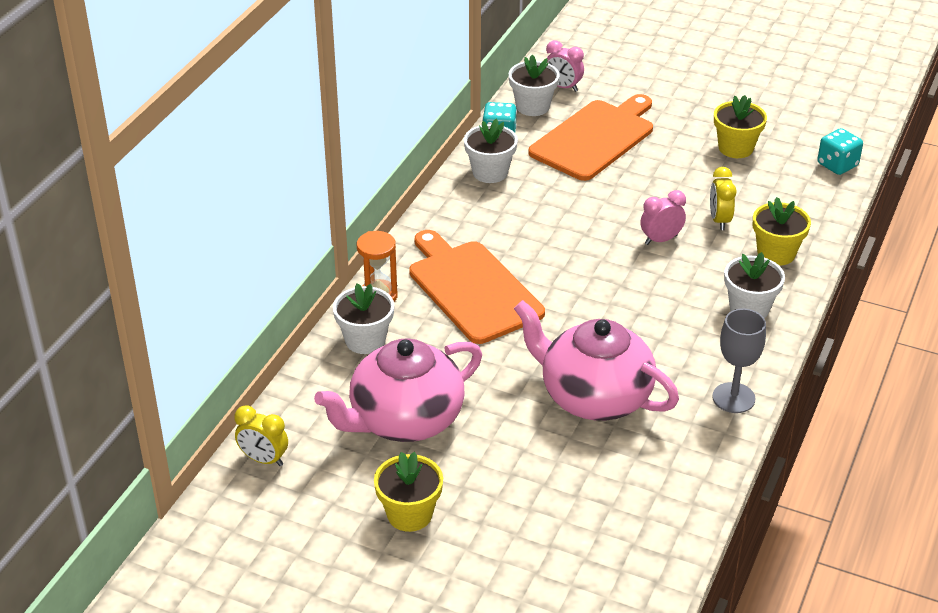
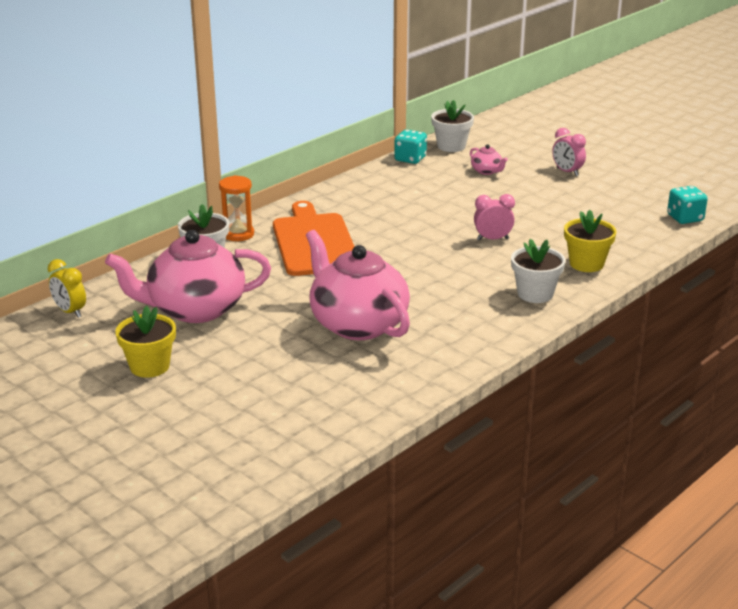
camera: 20 degrees right, 10 degrees down
white flower pot [464,118,518,183] -> none
orange cutting board [528,94,653,181] -> pink teapot [470,144,508,175]
pink clock [546,40,584,92] -> pink clock moved to [552,128,586,176]
yellow clock [710,167,737,230] -> none
grey goblet [712,309,766,413] -> none
yellow flower pot [714,95,767,158] -> none

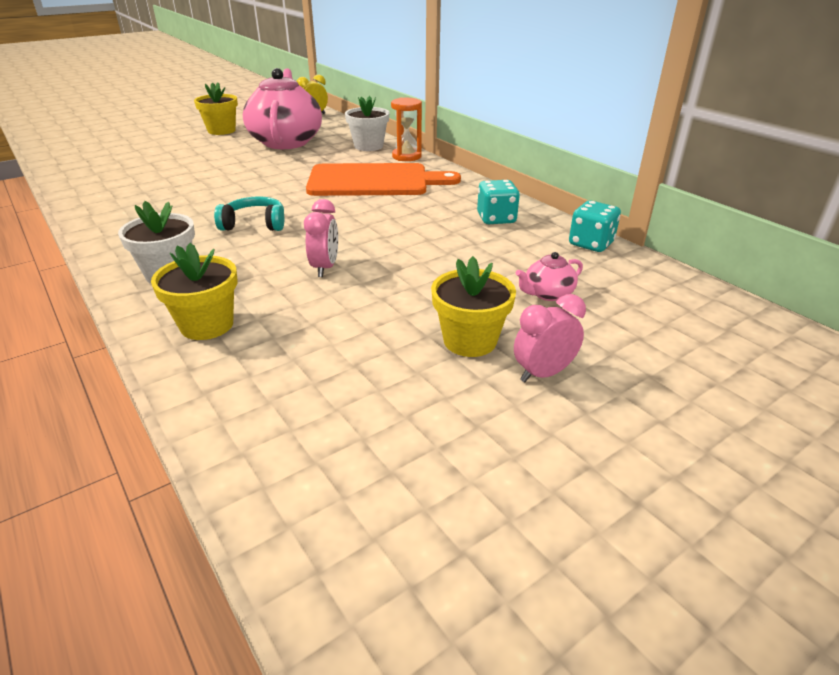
camera: 100 degrees right, 5 degrees up
pink teapot [306,230,410,340] -> none
white flower pot [431,100,474,152] -> none
turquoise dice [667,186,708,224] -> turquoise dice moved to [477,180,520,224]
none -> turquoise headphones [214,196,284,231]
none -> yellow flower pot [431,256,516,357]

